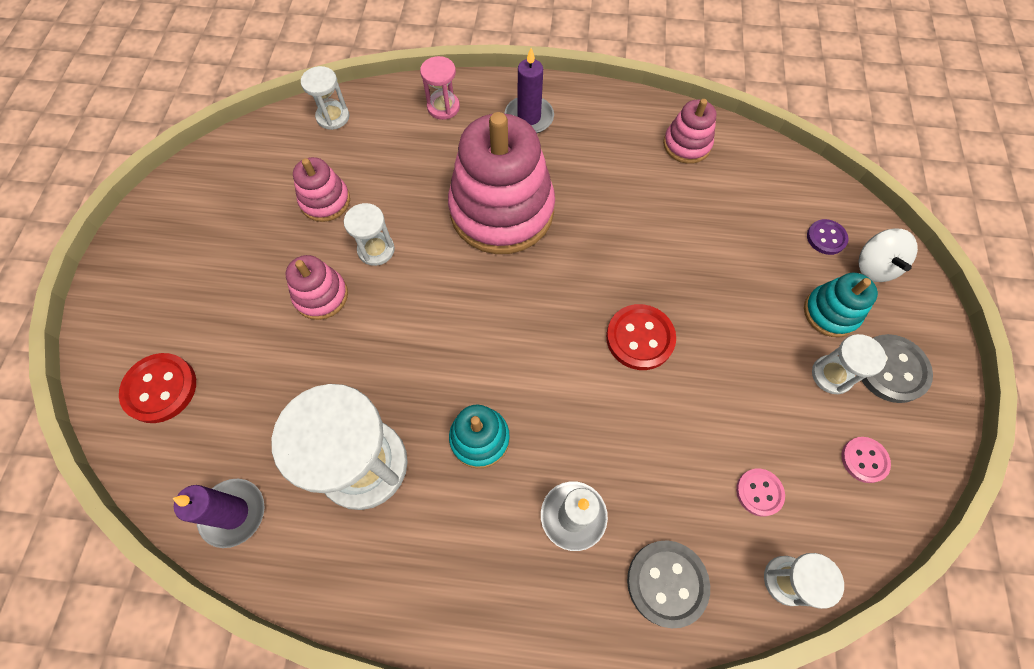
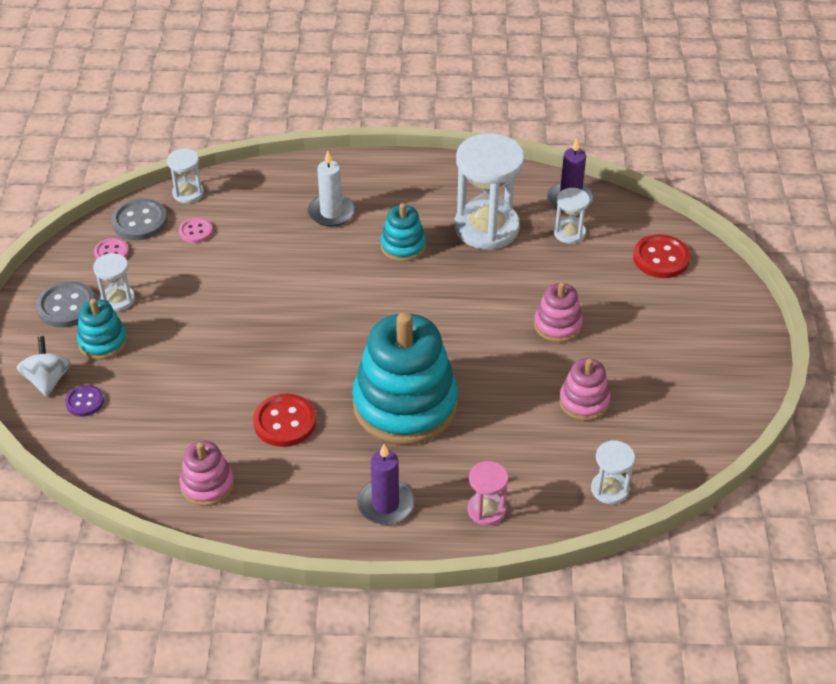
camera: 175 degrees right, 20 degrees down
white hourglass [344,203,395,266] -> white hourglass moved to [554,188,590,244]
pink stacking toy [448,112,555,254] -> turquoise stacking toy [352,312,458,445]
red button [606,304,676,370] -> red button moved to [253,393,316,447]
grey button [627,540,710,628] -> grey button moved to [111,198,167,240]

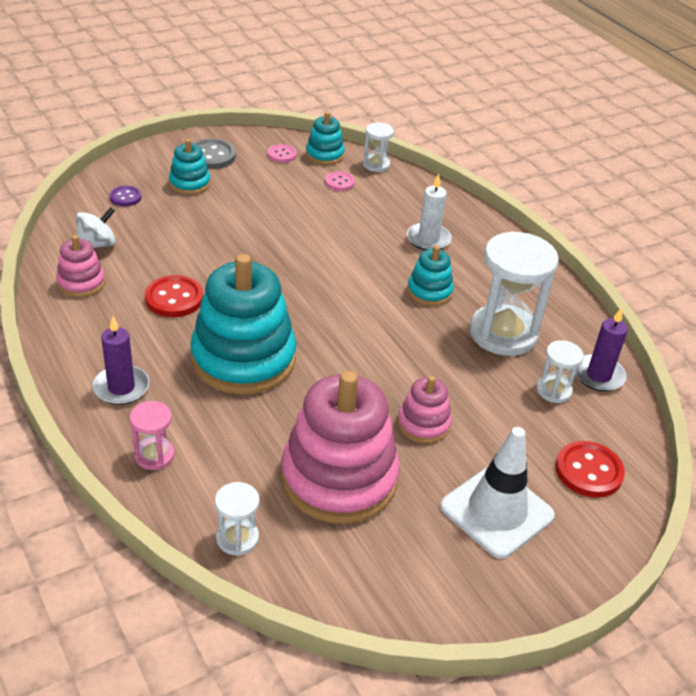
camera: 55 degrees right, 5 degrees down
white spinning top [17,336,71,397] -> white spinning top moved to [76,207,116,248]
white hourglass [93,253,135,311] -> none
grey button [111,198,167,240] -> turquoise stacking toy [306,112,345,165]
pink stacking toy [559,358,611,421] -> pink stacking toy [281,371,400,524], size x2.06
none -> white traffic cone [440,427,555,559]

